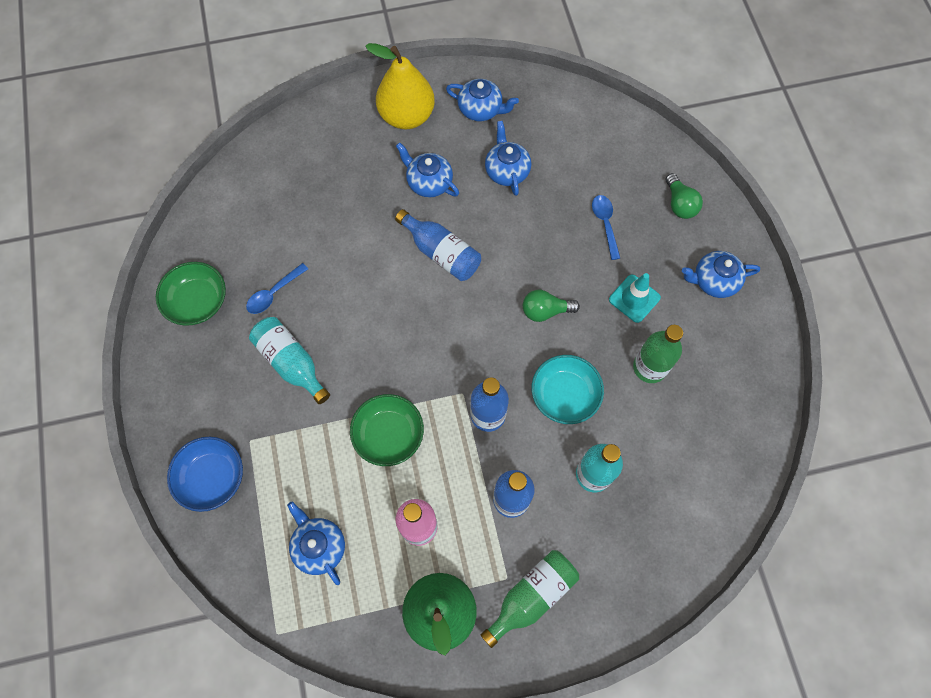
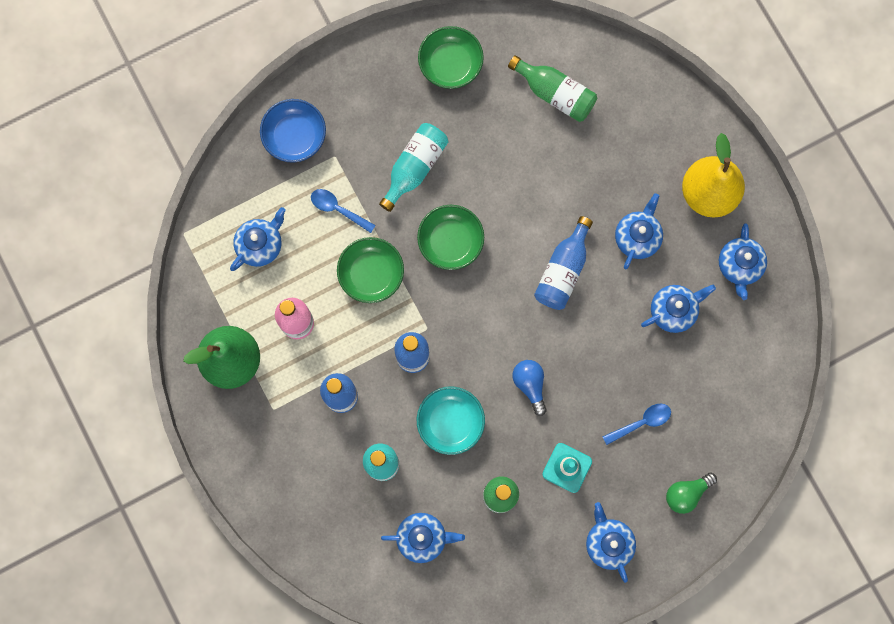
camera: 75 degrees right, 10 degrees up
blue spoon [246,263,308,314] -> blue spoon moved to [311,189,376,233]
green bottle [481,550,579,648] -> green bottle moved to [508,55,597,122]
green light bulb [523,290,580,322] -> blue light bulb [513,360,547,416]
none -> blue teapot [381,513,465,563]
none -> green bowl [417,205,484,270]

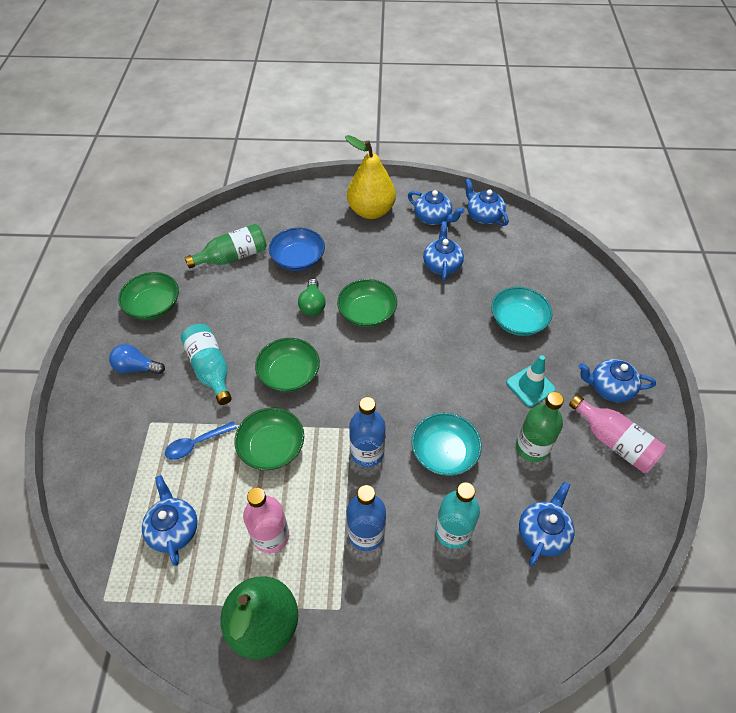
camera: 60 degrees left, 25 degrees down
blue bowl [260,99,326,163] -> blue bowl moved to [269,228,325,271]
blue light bulb [513,360,547,416] -> blue light bulb moved to [109,344,165,374]
blue bottle [534,216,593,310] -> green bowl [337,279,397,327]
blue spoon [602,403,671,445] -> turquoise bowl [491,287,552,336]
blue teapot [615,193,663,270] -> blue teapot moved to [465,178,509,226]
green light bulb [666,473,717,514] -> green light bulb moved to [298,279,326,316]
none -> pink bottle [569,395,667,473]

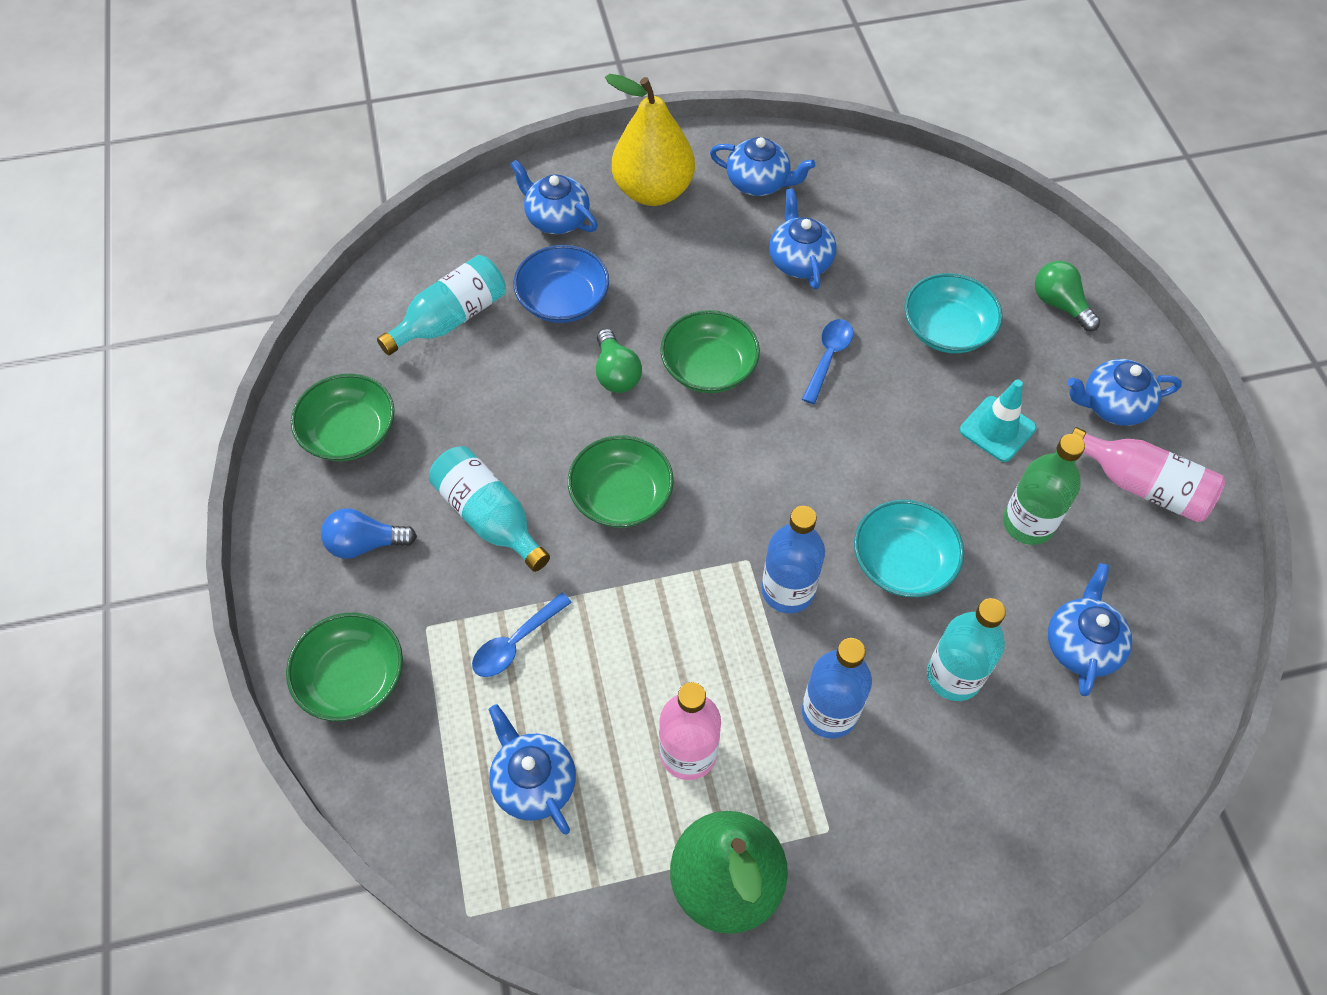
camera: 15 degrees left, 5 degrees up
green bottle [185,224,267,269] -> turquoise bottle [377,255,506,355]
green bowl [234,408,304,470] -> green bowl moved to [286,613,403,721]
blue teapot [465,178,509,226] -> blue teapot moved to [510,160,598,234]
none -> blue spoon [802,319,853,404]
none -> green light bulb [1035,261,1100,331]

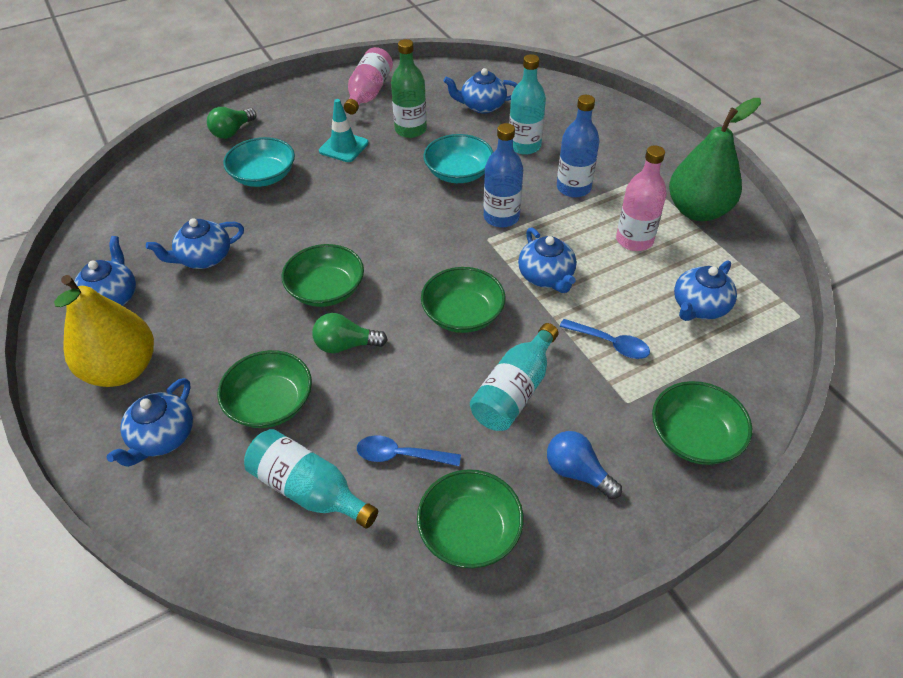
camera: 105 degrees left, 10 degrees down
blue light bulb [321,509,417,559] -> blue light bulb turned 150 degrees clockwise [547,431,622,499]
blue bowl [513,245,609,323] -> green bowl [217,350,312,428]
green light bulb [596,329,642,393] -> green light bulb turned 150 degrees counterclockwise [312,313,388,353]
blue spoon [802,319,853,404] -> blue spoon moved to [357,435,461,466]
blue teapot [1067,359,1182,426] -> blue teapot moved to [518,228,577,293]

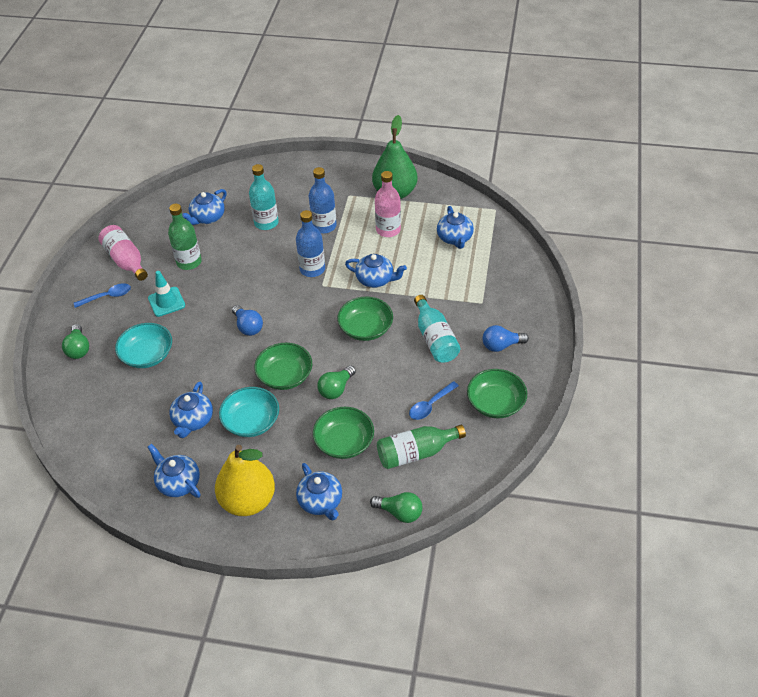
camera: 50 degrees left, 0 degrees up
turquoise bottle [244,429,378,529] -> green bottle [377,425,466,469]
turquoise bowl [423,134,493,183] -> turquoise bowl moved to [219,387,279,437]
blue spoon [559,319,650,359] -> blue spoon moved to [74,283,131,308]
green bowl [652,381,752,465] -> none
none -> blue light bulb [232,305,263,336]
none -> green light bulb [370,492,422,523]

